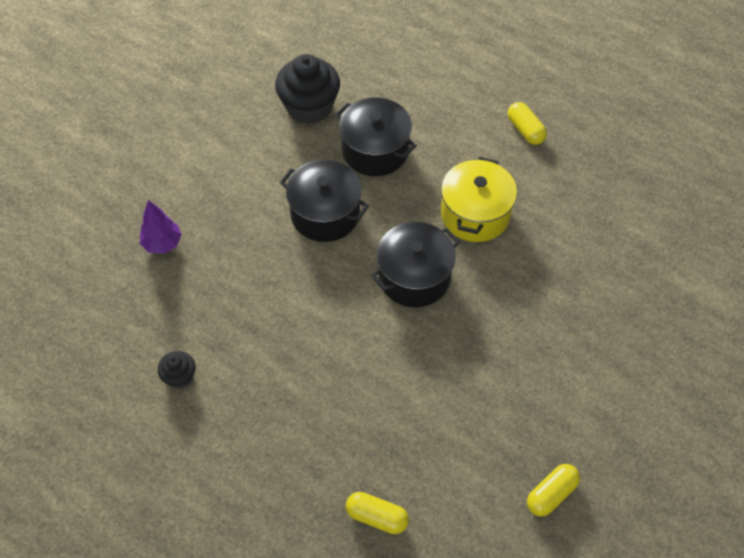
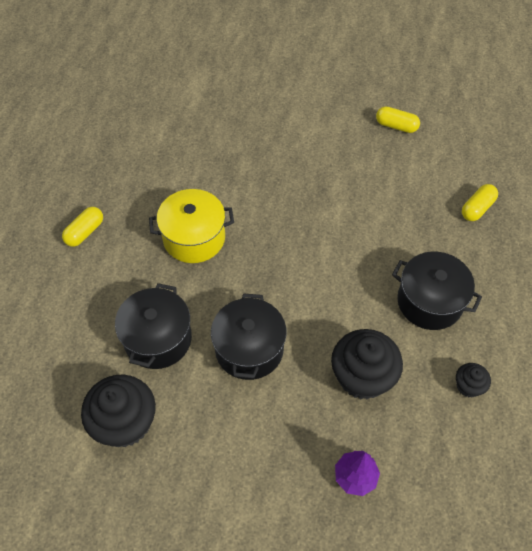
camera: 115 degrees left, 0 degrees up
yellow capsule [346,492,409,534] -> yellow capsule turned 45 degrees clockwise [462,184,498,221]
black pot [371,222,460,307] -> black pot moved to [392,252,482,330]
none -> black cupcake [331,329,403,399]

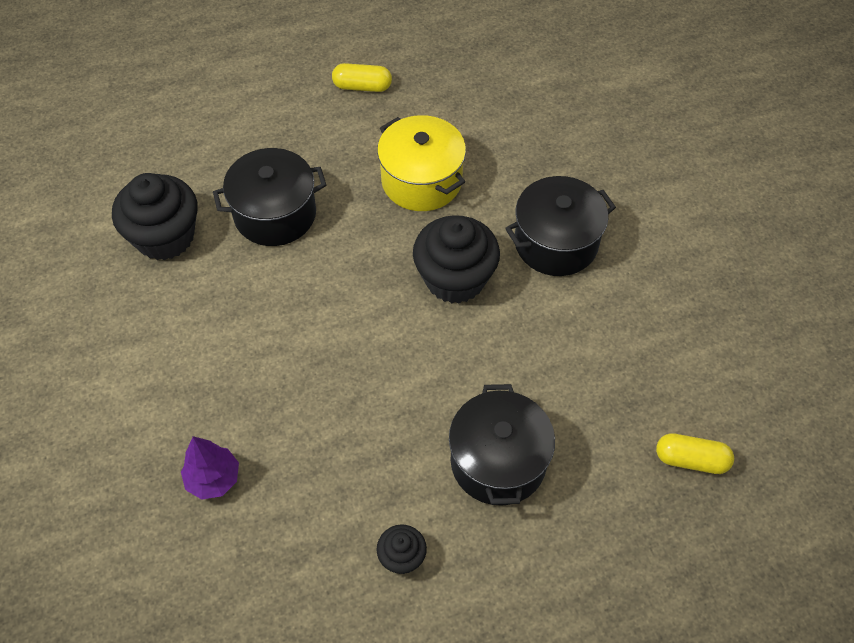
camera: 60 degrees right, 0 degrees up
black pot [211,293,287,380] -> black pot moved to [505,176,616,276]
black cupcake [331,329,403,399] -> black cupcake moved to [413,215,500,304]
yellow capsule [376,106,420,133] -> none

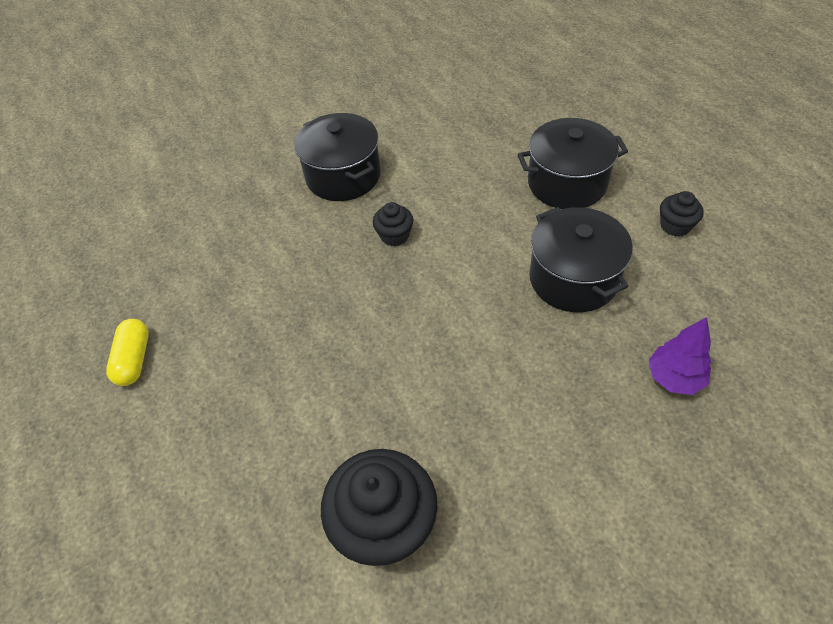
camera: 95 degrees left, 5 degrees down
black pot [213,148,326,246] -> black pot moved to [529,207,633,313]
yellow pot [377,115,466,211] -> none
black cupcake [413,215,500,304] -> black cupcake [373,202,413,246], size x0.50
yellow capsule [656,433,734,474] -> none

